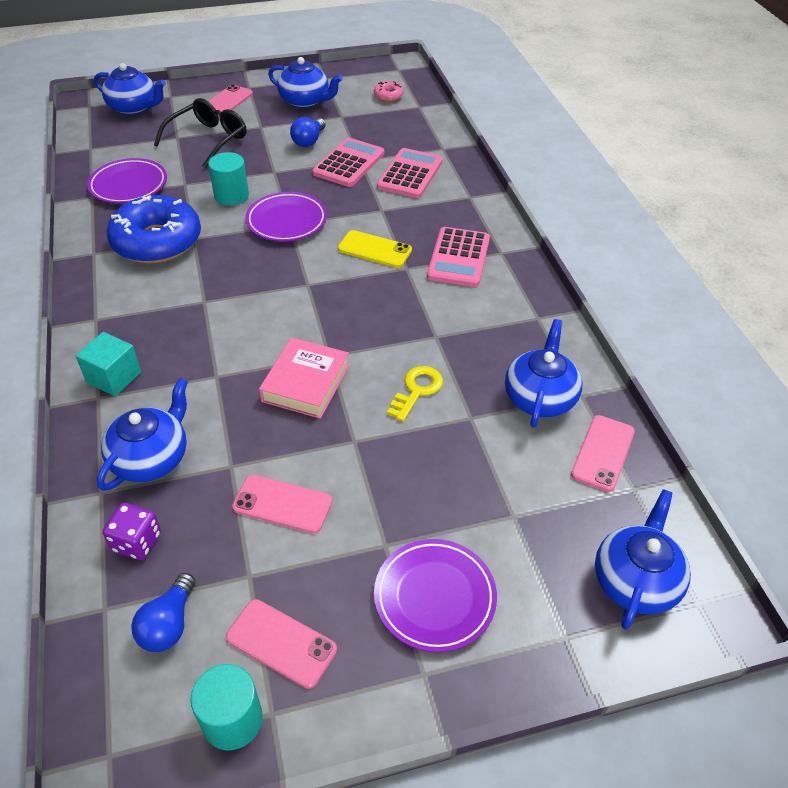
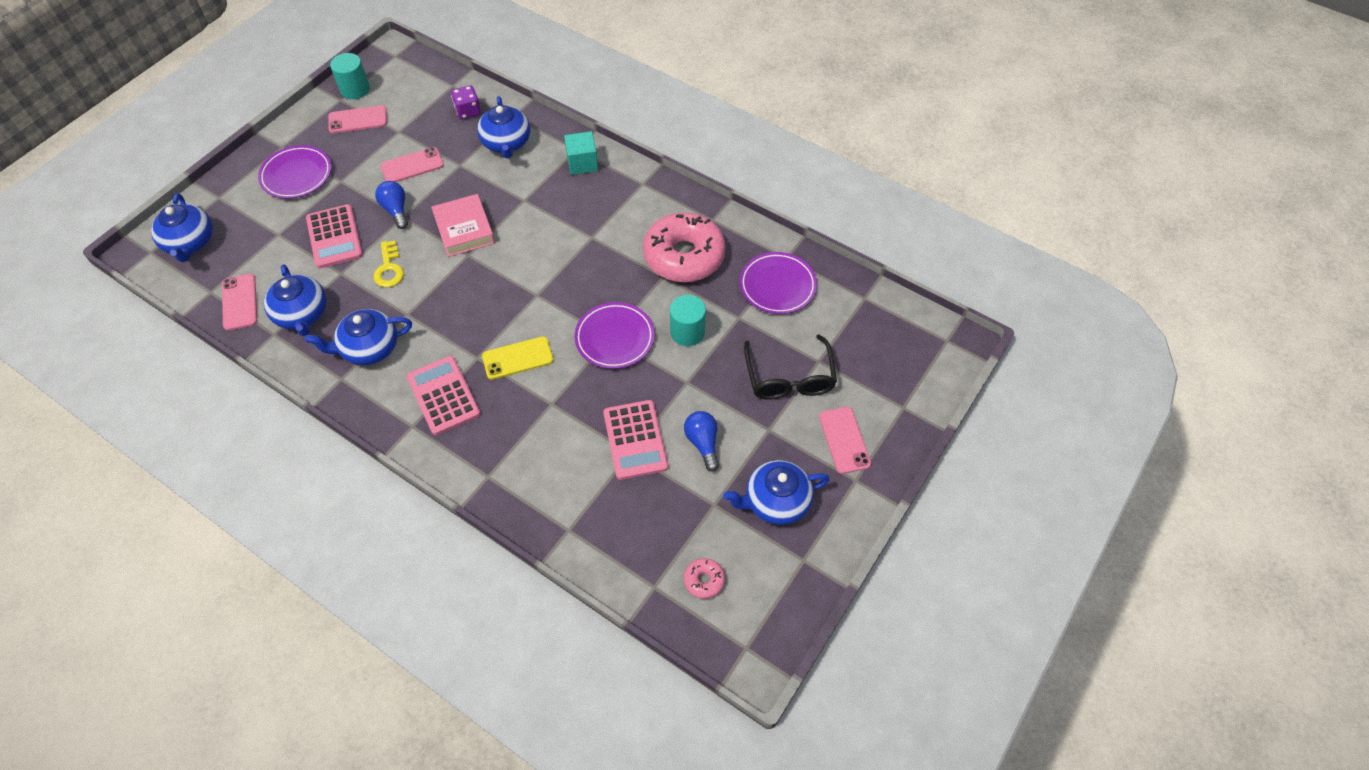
camera: 140 degrees right, 10 degrees up
blue teapot [94,63,166,115] -> blue teapot moved to [305,309,412,365]
blue donut [106,195,201,263] -> pink donut [643,212,726,282]
blue light bulb [131,573,196,652] -> blue light bulb moved to [375,181,408,229]
pink calculator [377,148,443,198] -> pink calculator moved to [306,204,363,269]

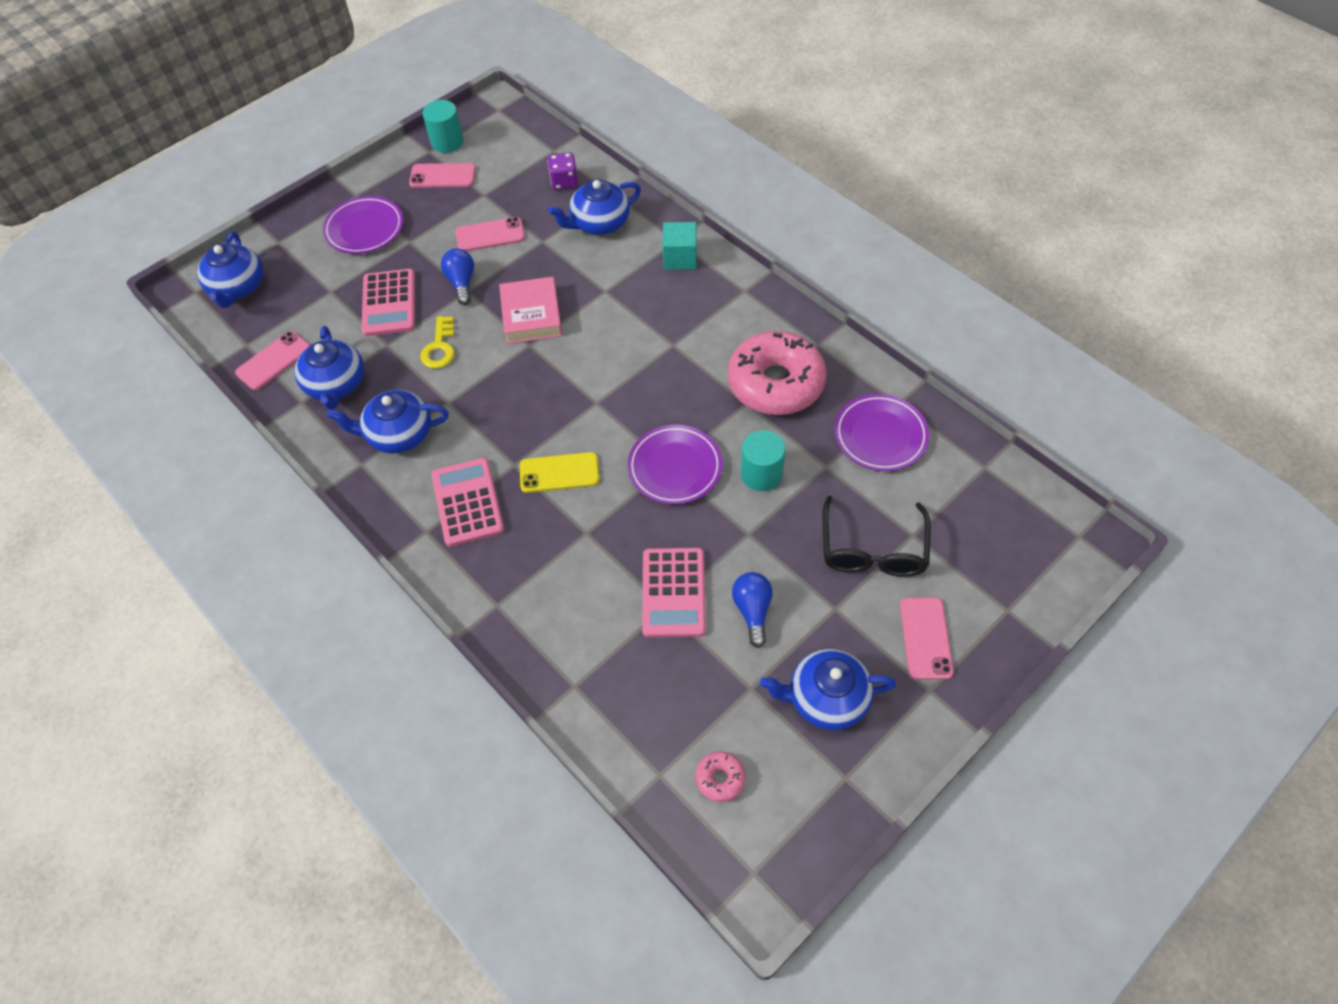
camera: 15 degrees right, 0 degrees up
pink phone [222,274,257,331] -> pink phone turned 45 degrees clockwise [235,331,310,390]
blue teapot [477,96,530,159] -> blue teapot turned 60 degrees clockwise [548,179,641,235]

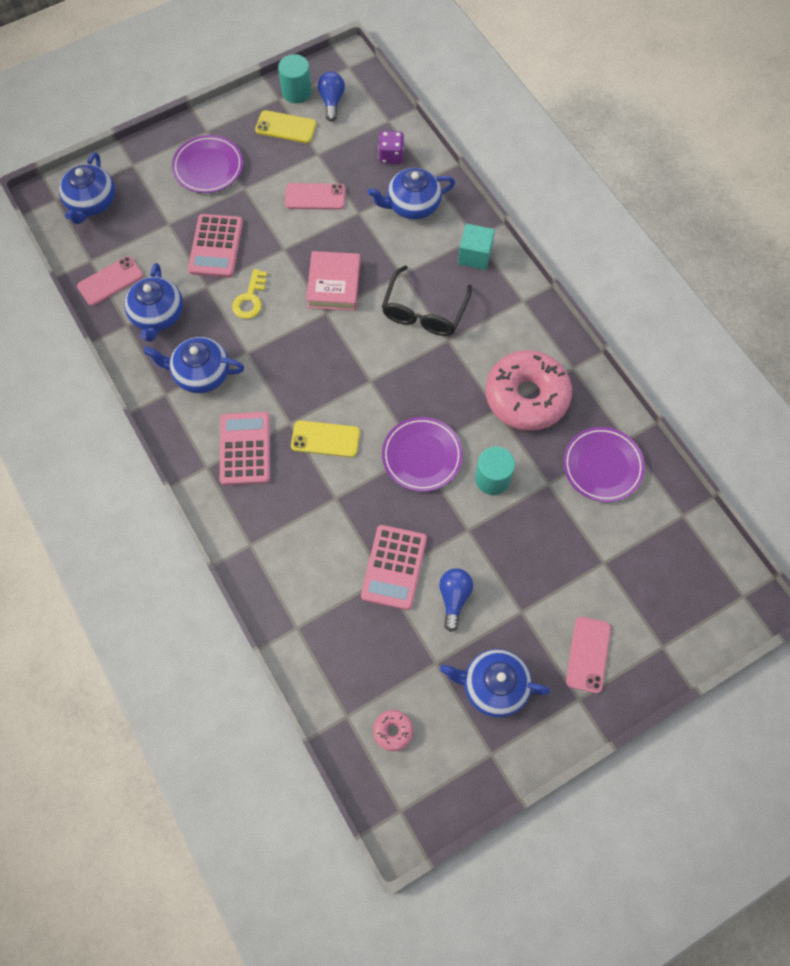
camera: 10 degrees right, 10 degrees up
pink phone [409,163,476,188] -> yellow phone [255,110,317,143]
blue light bulb [441,248,474,305] -> blue light bulb moved to [318,71,345,122]
black glasses [823,496,931,577] -> black glasses moved to [382,265,472,336]

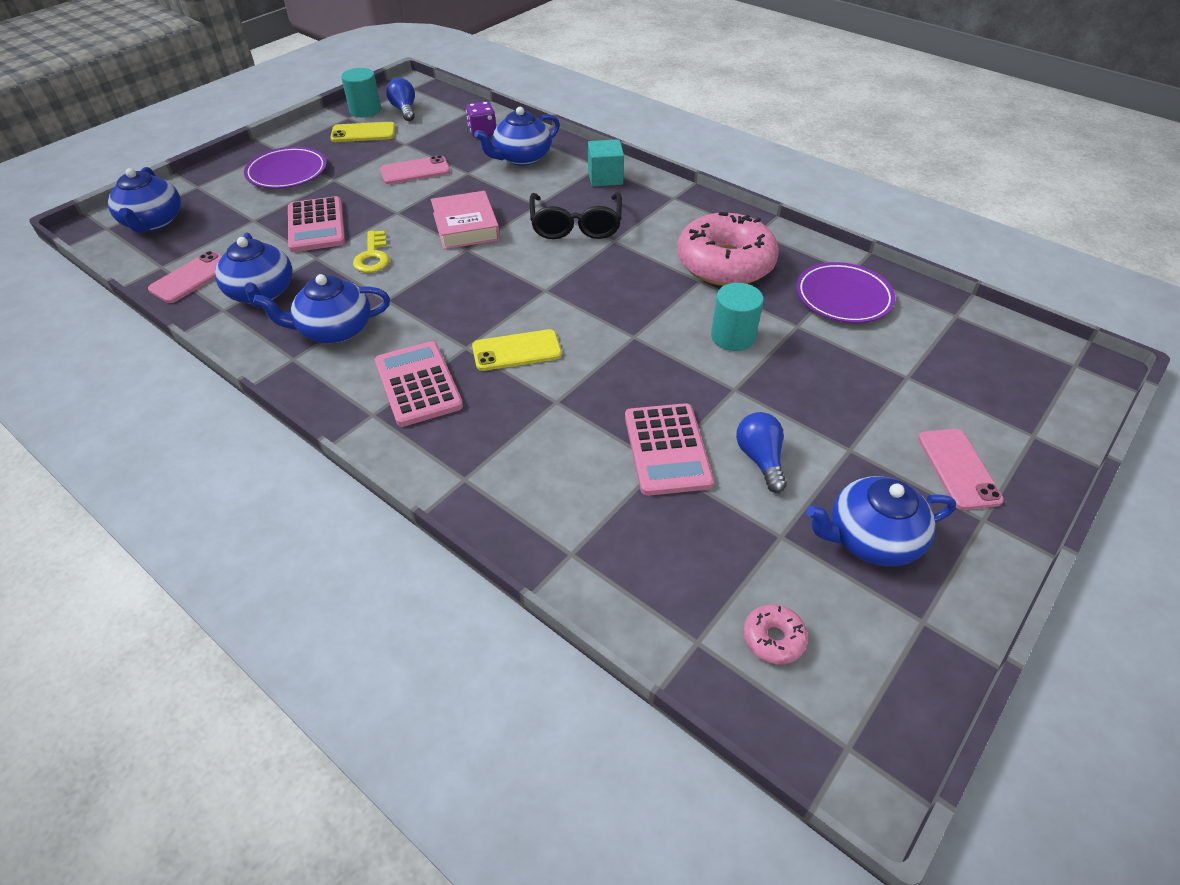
camera: 20 degrees left, 20 degrees down
purple plate [382,417,463,492] -> none

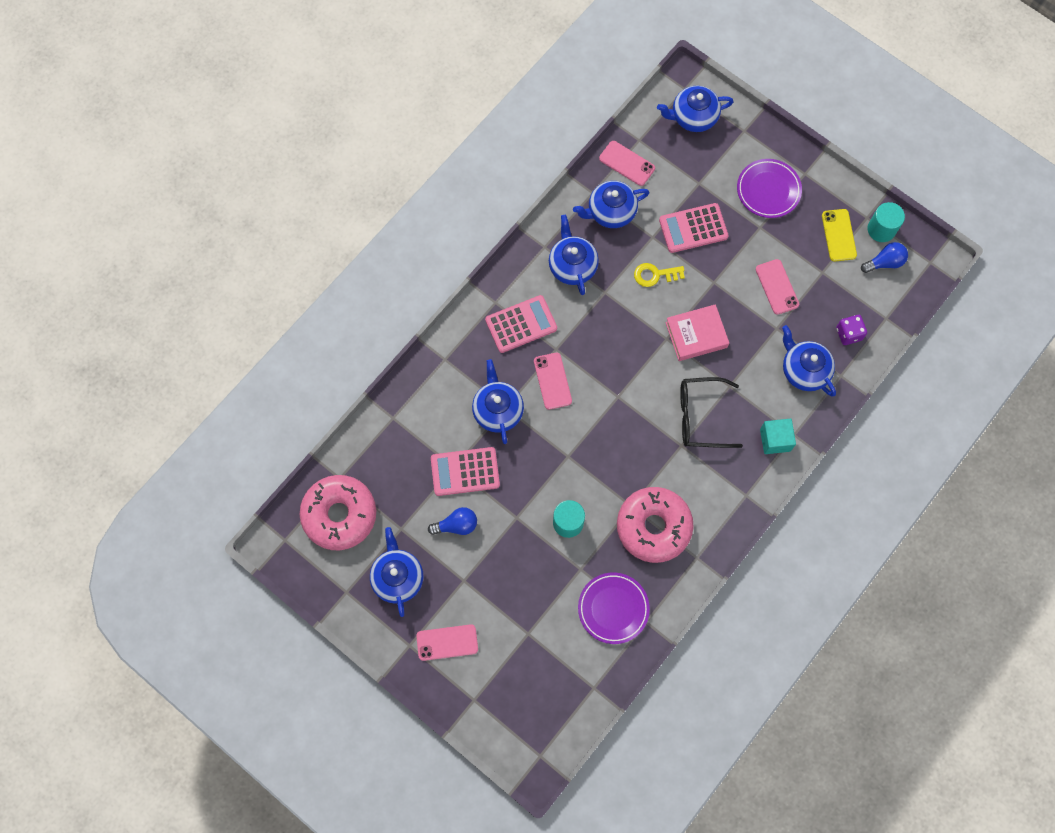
camera: 90 degrees right, 25 degrees up
yellow phone [472,329,562,371] -> pink phone [534,353,572,410]
pink donut [743,604,808,665] -> pink donut [300,475,376,550], size x2.43
none -> blue teapot [472,359,524,444]

